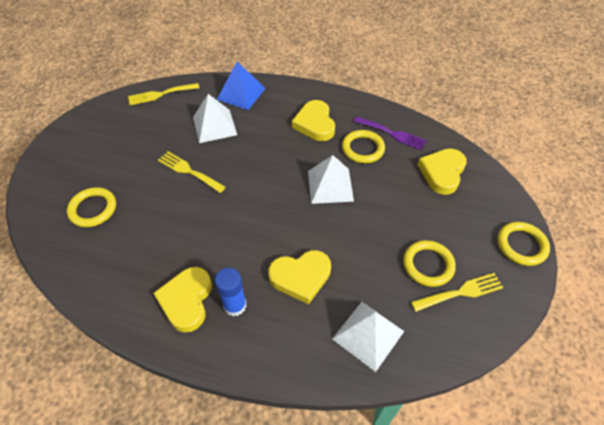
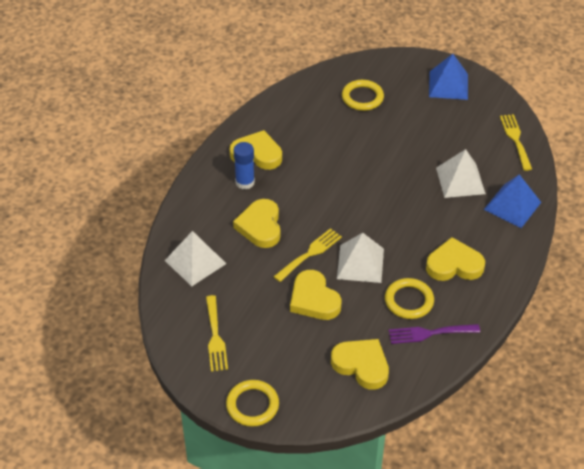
camera: 100 degrees right, 5 degrees down
yellow fork [158,151,226,193] -> yellow fork moved to [273,228,342,282]
purple fork [353,116,427,150] -> purple fork turned 45 degrees clockwise [389,324,480,344]
yellow ring [403,240,456,287] -> none
none -> yellow heart [290,270,342,320]
none -> blue pyramid [429,54,468,100]

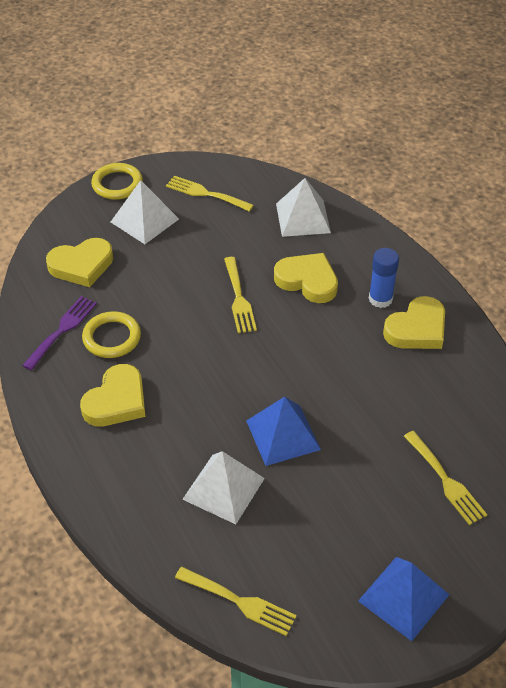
camera: 125 degrees right, 0 degrees up
yellow heart [290,270,342,320] -> none
white pyramid [337,233,384,283] -> white pyramid moved to [111,180,179,244]
yellow ring [342,80,384,111] -> yellow fork [404,431,488,525]
blue pyramid [484,174,541,228] -> blue pyramid moved to [246,397,321,466]

